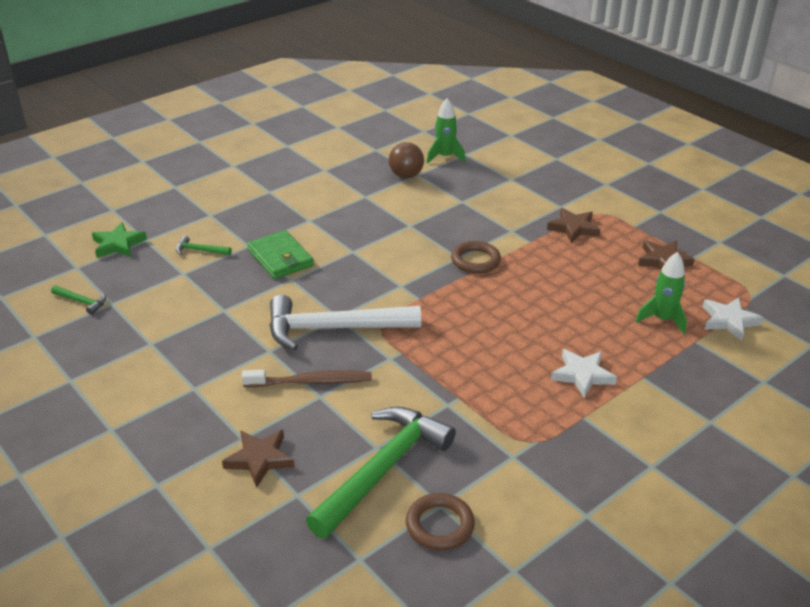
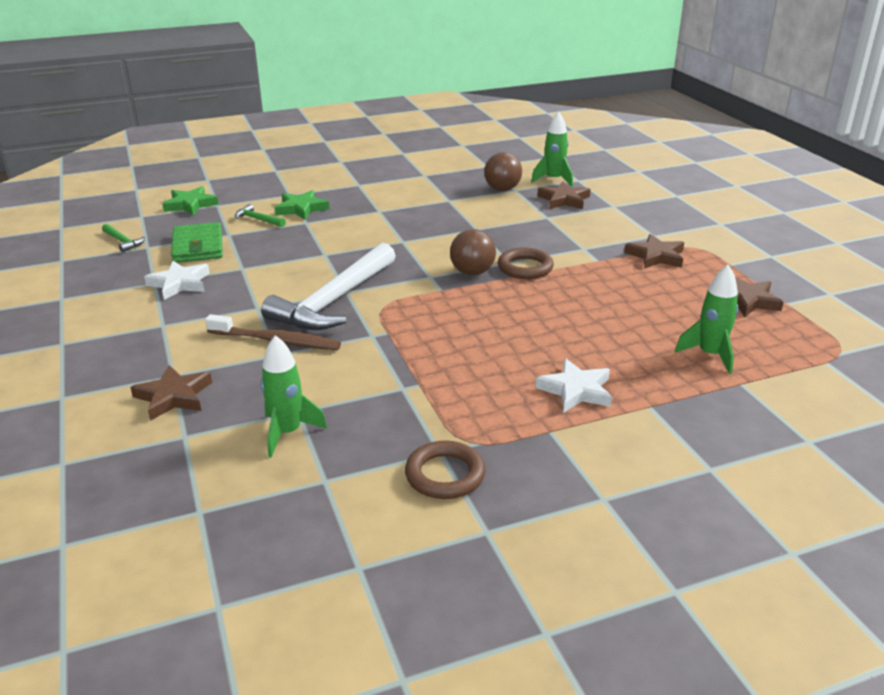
camera: 20 degrees right, 5 degrees down
green wallet [247,230,314,279] -> green wallet moved to [171,222,223,263]
white hammer [270,295,421,350] -> white hammer turned 75 degrees counterclockwise [261,243,396,330]
green hammer [306,407,456,539] -> green rocket [261,335,327,458]
brown ring [406,493,475,551] -> brown ring moved to [405,440,486,499]
white star [703,297,764,341] -> white star moved to [144,261,210,300]
none -> green star [274,190,329,220]
none -> brown ball [450,229,496,275]
none -> brown star [537,182,591,209]

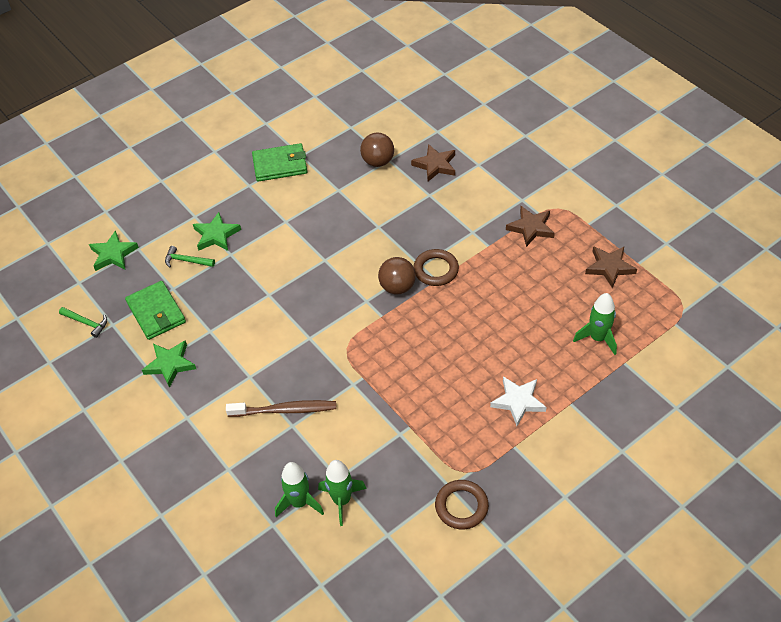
camera: 15 degrees left, 20 degrees up
brown star [130,365,212,421] -> none
white star [144,261,210,300] -> green star [142,340,196,388]
white hammer [261,243,396,330] -> none
green rocket [531,111,573,187] -> green rocket moved to [275,462,324,517]
none -> green wallet [252,143,307,182]

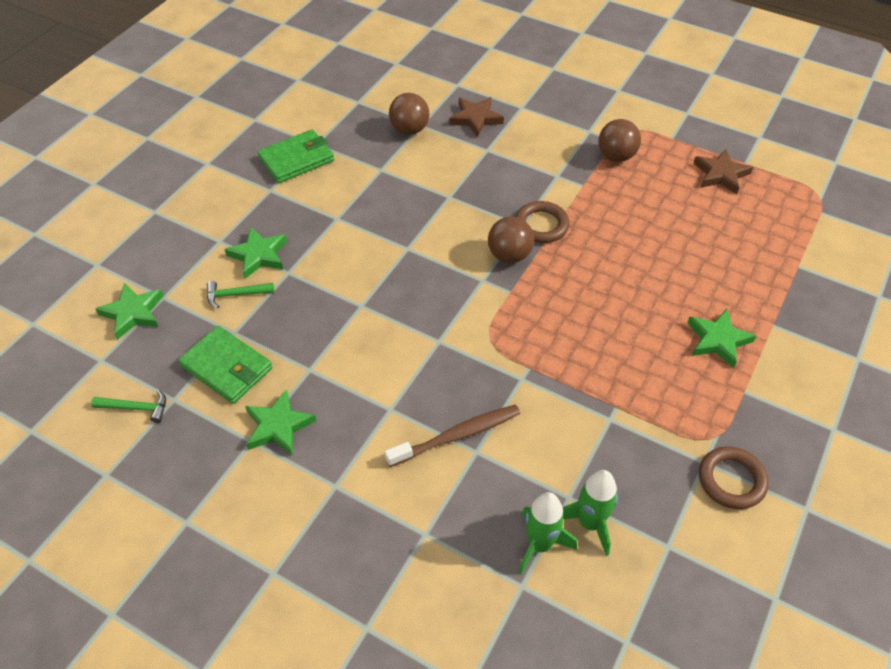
camera: 25 degrees left, 0 degrees up
white star [490,376,547,426] -> green star [687,309,756,368]
brown star [506,206,555,247] -> brown ball [598,119,641,162]
green rocket [573,293,617,355] -> none

